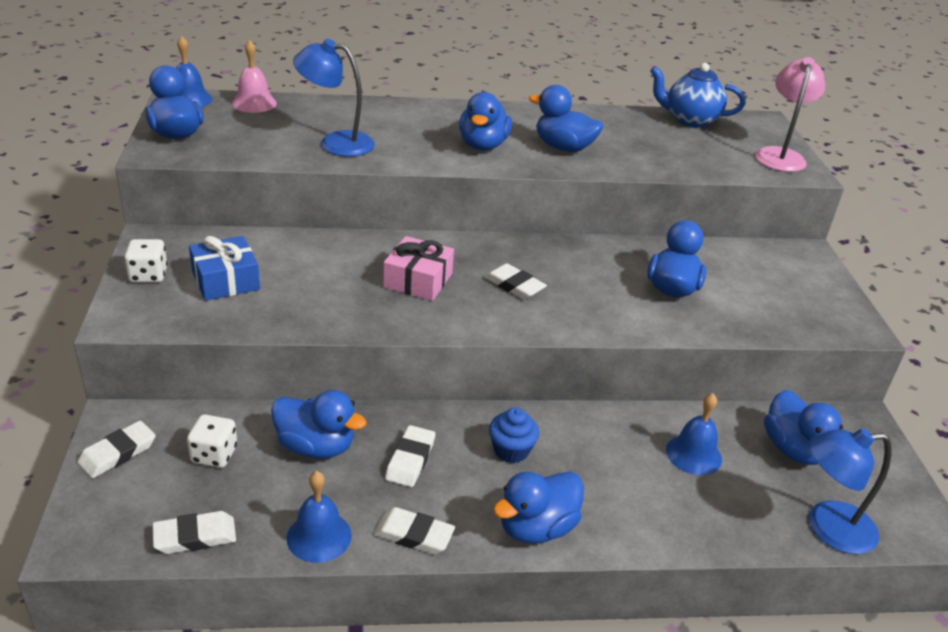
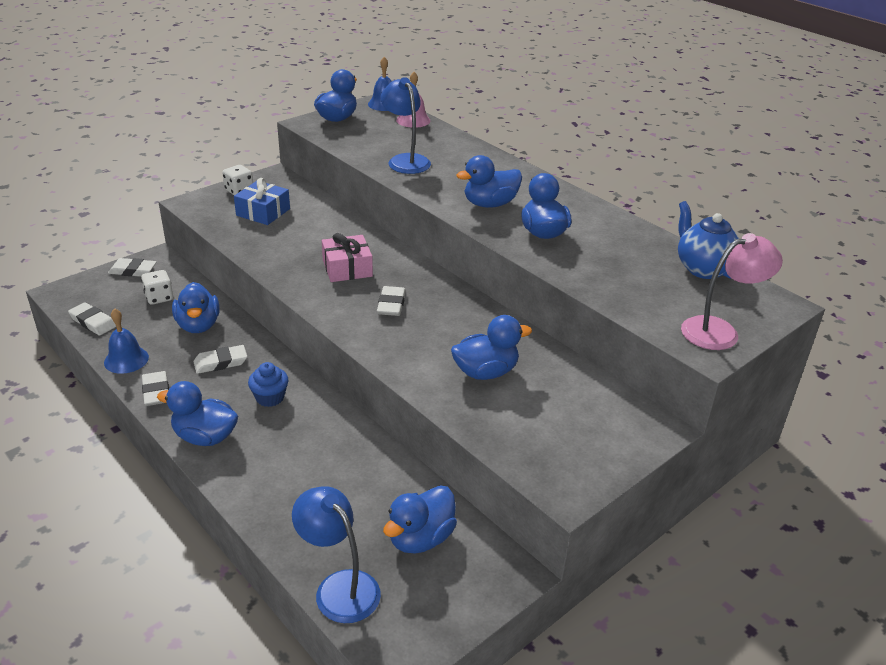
camera: 55 degrees right, 0 degrees up
blue bell [666,393,722,475] -> none

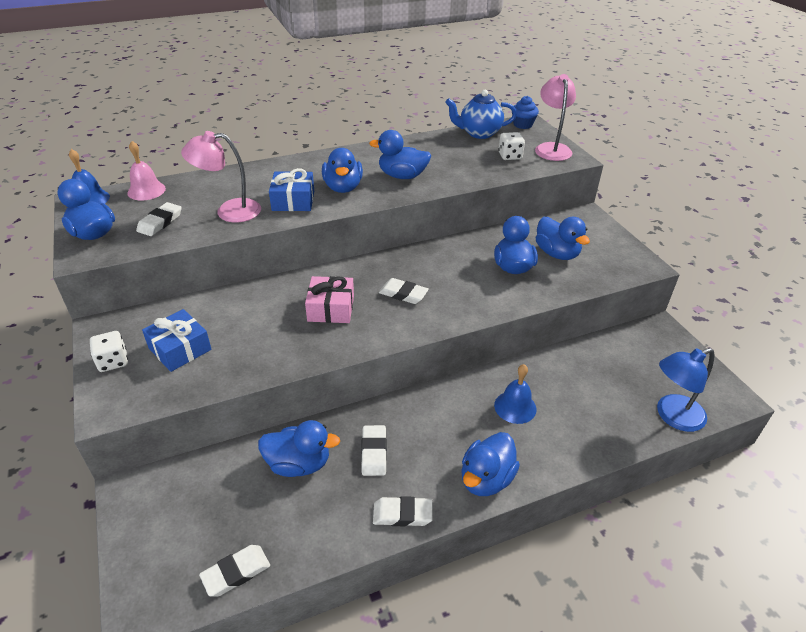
camera: 70 degrees left, 5 degrees up
blue bell [104,308,149,374] -> blue bell moved to [494,364,537,424]
white eraser [108,258,156,277] -> white eraser moved to [136,202,182,236]
white dice [141,270,173,305] -> white dice moved to [498,132,525,160]
blue cupcake [248,362,289,407] -> blue cupcake moved to [512,96,539,129]
blue lamp [381,77,431,174] -> pink lamp [181,131,261,223]
blue duck [383,486,457,554] -> blue duck moved to [536,217,590,260]
none -> blue gift [269,168,314,211]

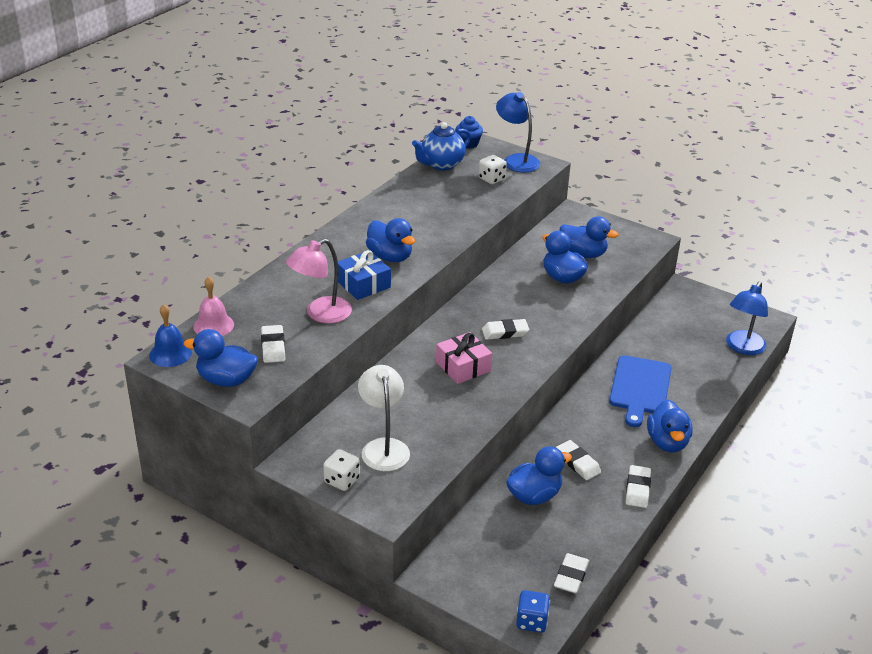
camera: 35 degrees left, 5 degrees down
blue gift [142,309,211,372] -> white lamp [358,365,410,471]
blue duck [369,130,431,179] -> none
white eraser [373,496,433,526] -> white eraser turned 45 degrees counterclockwise [626,465,651,508]
blue bell [494,364,537,424] -> blue cutting board [609,355,672,427]
pink lamp [535,74,576,161] -> blue lamp [496,92,540,172]
none -> blue dice [516,590,550,633]

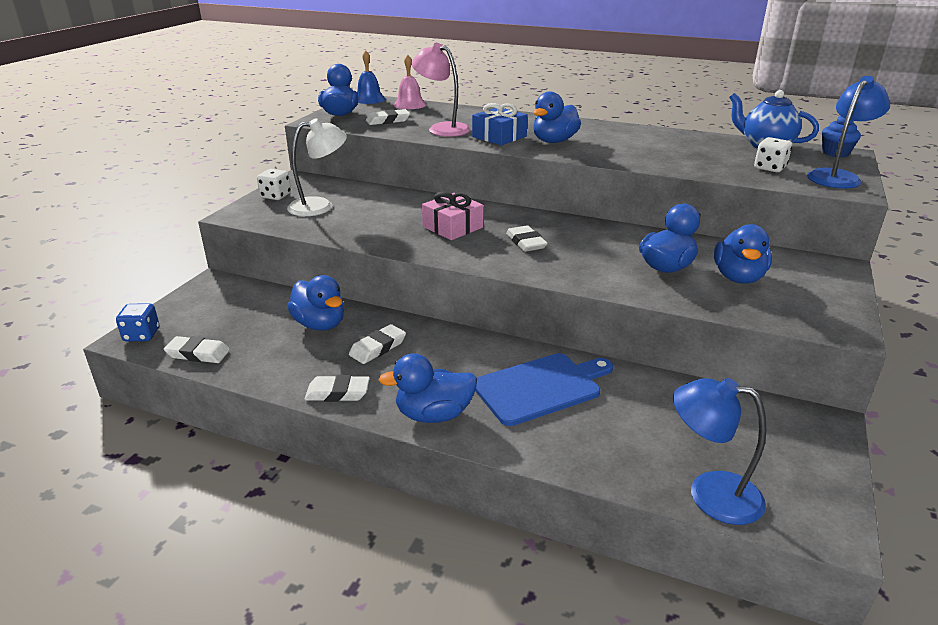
camera: 80 degrees right, 5 degrees down
blue cutting board [609,355,672,427] -> blue cutting board turned 150 degrees clockwise [475,353,613,426]

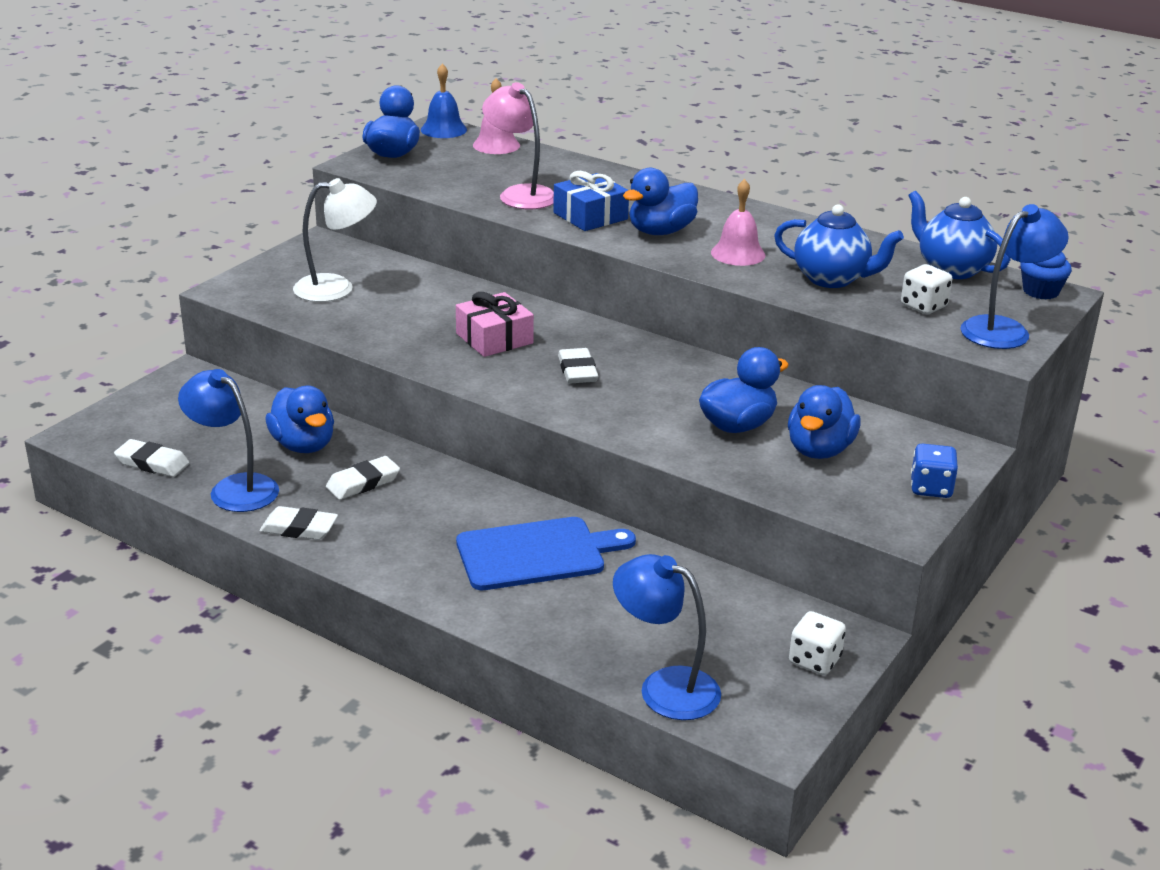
camera: 10 degrees right, 0 degrees up
blue dice [116,303,159,341] -> blue dice moved to [911,443,958,498]
white dice [257,169,291,200] -> white dice moved to [789,611,846,675]
white eraser [366,109,410,125] -> none
blue duck [378,353,477,423] -> none
none -> blue lamp [178,369,279,512]
none -> pink bell [711,179,765,266]
none -> blue teapot [774,204,904,288]

